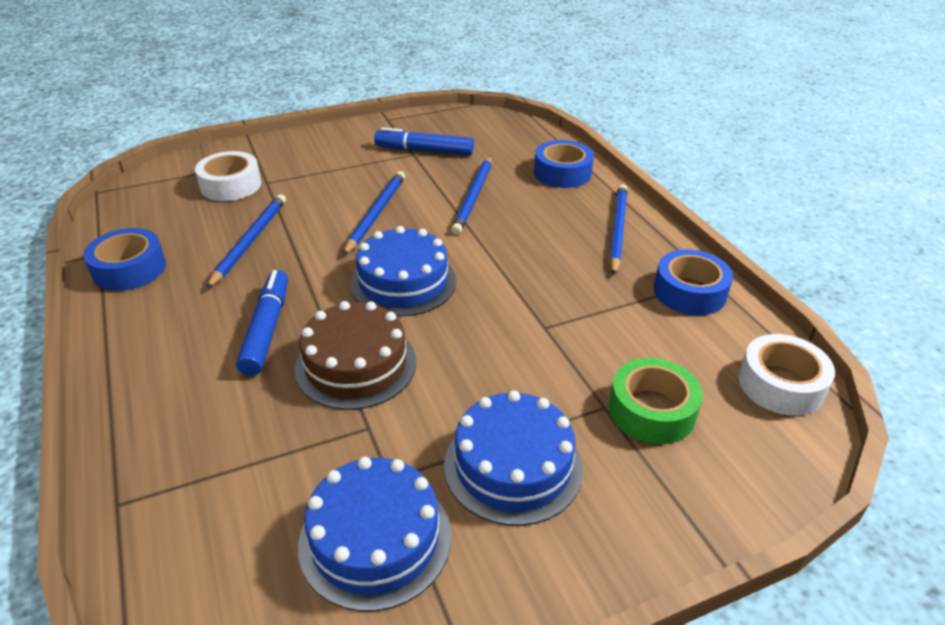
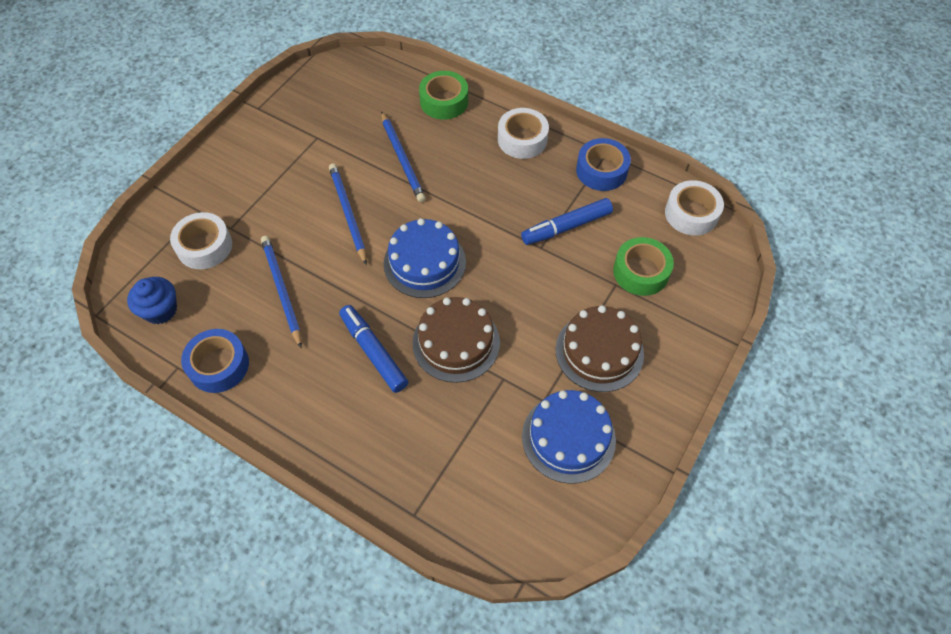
camera: 35 degrees left, 20 degrees up
blue marker [374,127,474,155] -> blue marker moved to [521,198,613,245]
blue cake [444,391,583,526] -> brown cake [555,305,644,392]
blue tape [534,140,594,188] -> green tape [419,71,468,120]
blue pencil [610,184,628,275] -> white tape [498,108,549,159]
none -> blue cupcake [127,277,177,324]

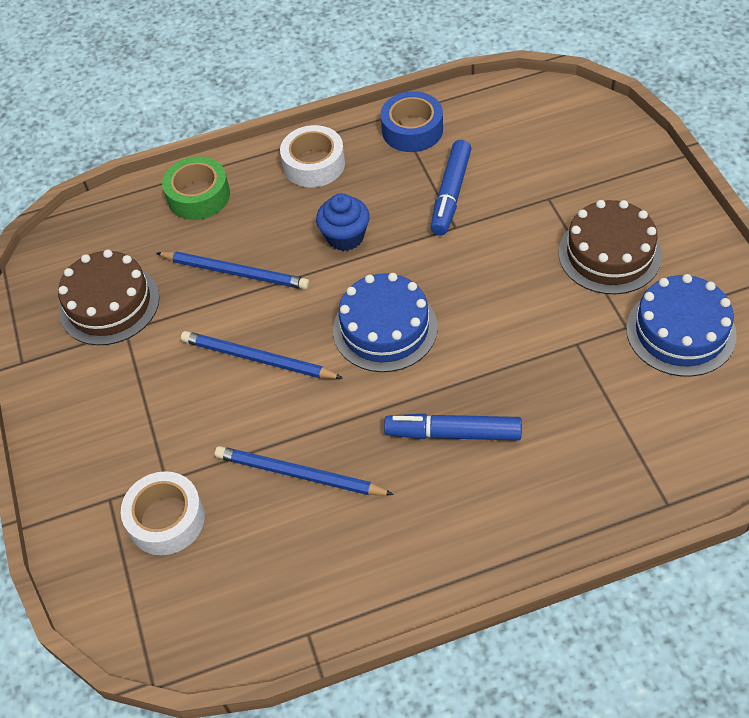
camera: 45 degrees left, 5 degrees down
blue cupcake [127,277,177,324] -> blue cupcake moved to [316,193,370,251]
blue tape [181,329,249,393] -> none
brown cake [412,297,500,383] -> brown cake moved to [58,249,159,345]
green tape [613,237,674,296] -> none
white tape [665,180,724,236] -> none

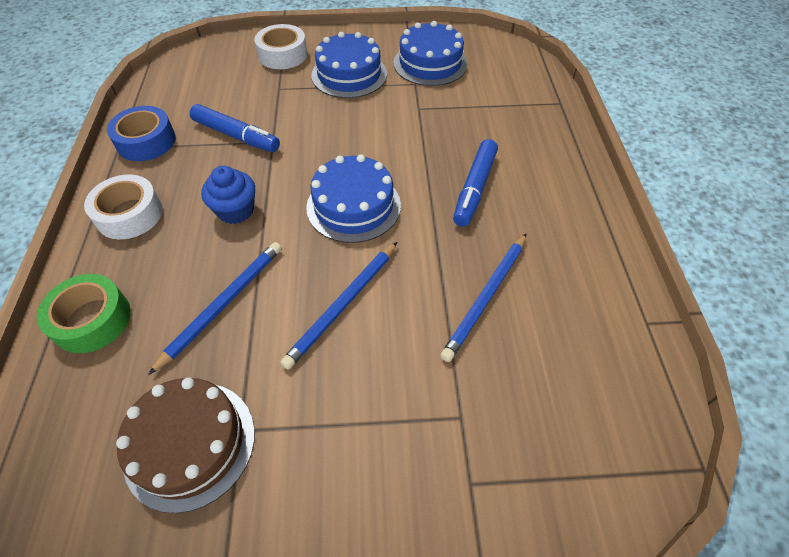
camera: 80 degrees left, 0 degrees up
white tape [121,471,205,555] -> white tape moved to [254,24,307,69]
brown cake [559,200,662,294] -> blue cake [311,32,387,98]

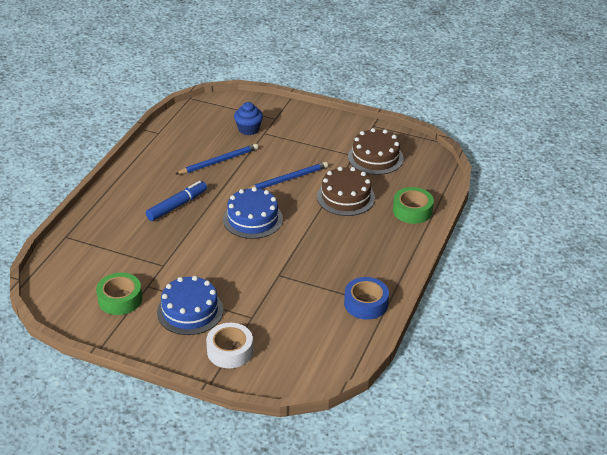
camera: 155 degrees left, 15 degrees down
white tape [84,174,163,239] -> none
blue pencil [148,242,282,375] -> brown cake [317,167,375,216]
blue marker [190,104,280,152] -> none
blue cupcake [201,166,255,224] -> blue cupcake moved to [234,102,263,135]
blue cake [393,21,468,86] -> green tape [96,273,142,315]

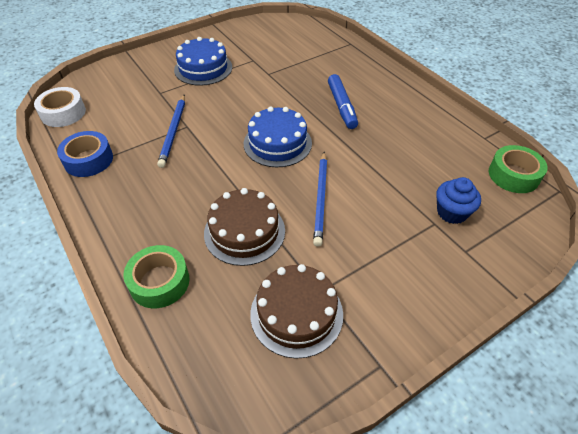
camera: 125 degrees right, 10 degrees up
green tape [96,273,142,315] -> green tape moved to [489,145,548,193]
blue pencil [176,144,258,174] -> blue pencil moved to [157,95,185,168]
white tape [206,323,253,368] -> white tape moved to [34,87,86,127]

